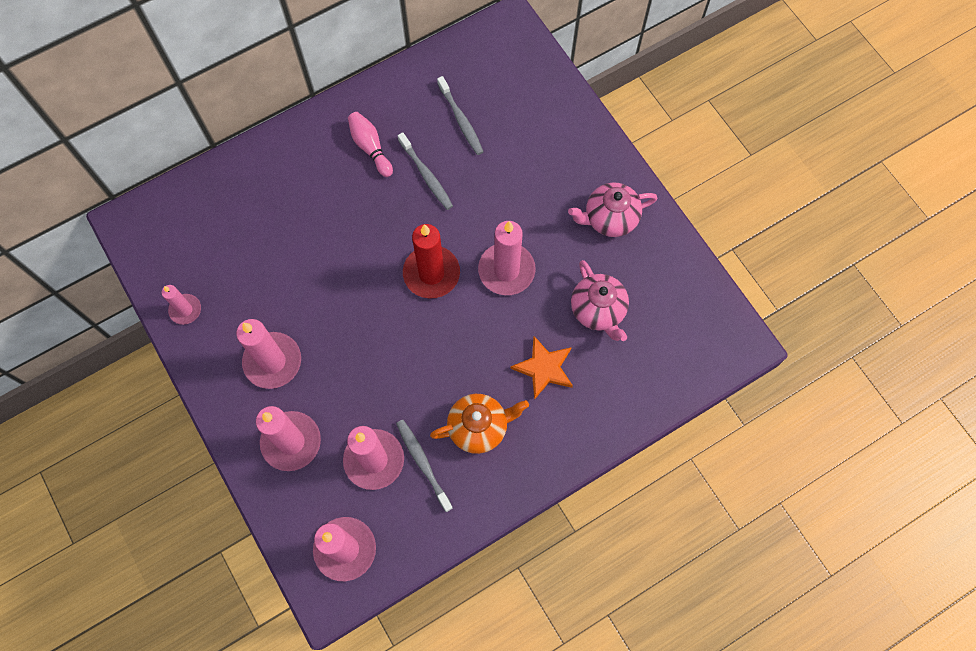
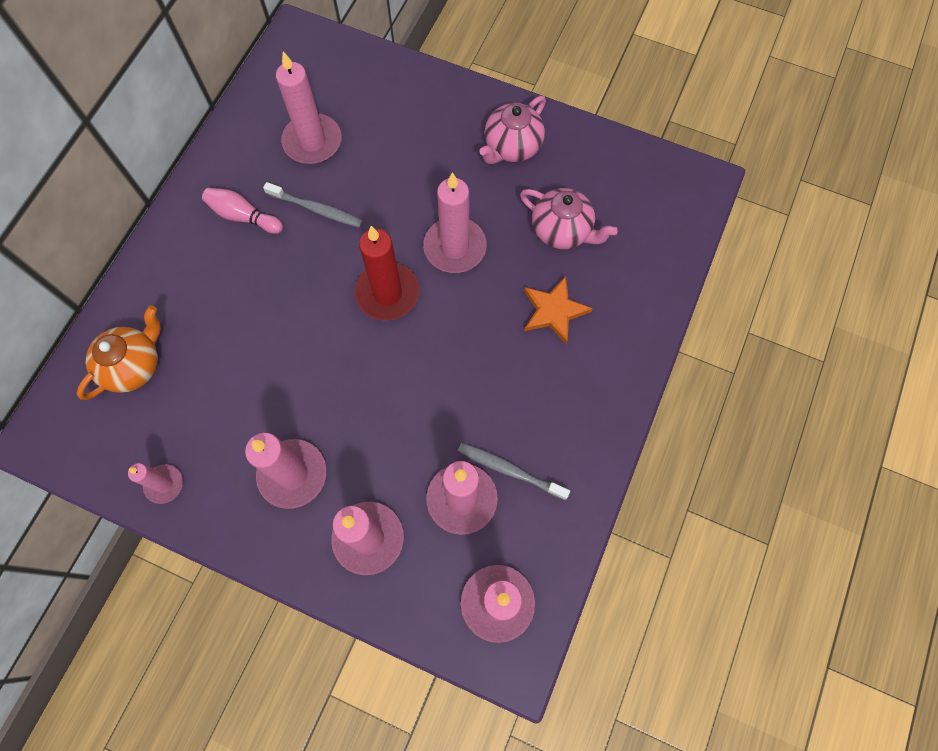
camera: 35 degrees left, 0 degrees up
orange teapot [430,394,529,454] -> orange teapot moved to [77,306,161,400]
grey toothbrush [437,76,484,155] -> pink candle [276,51,341,164]

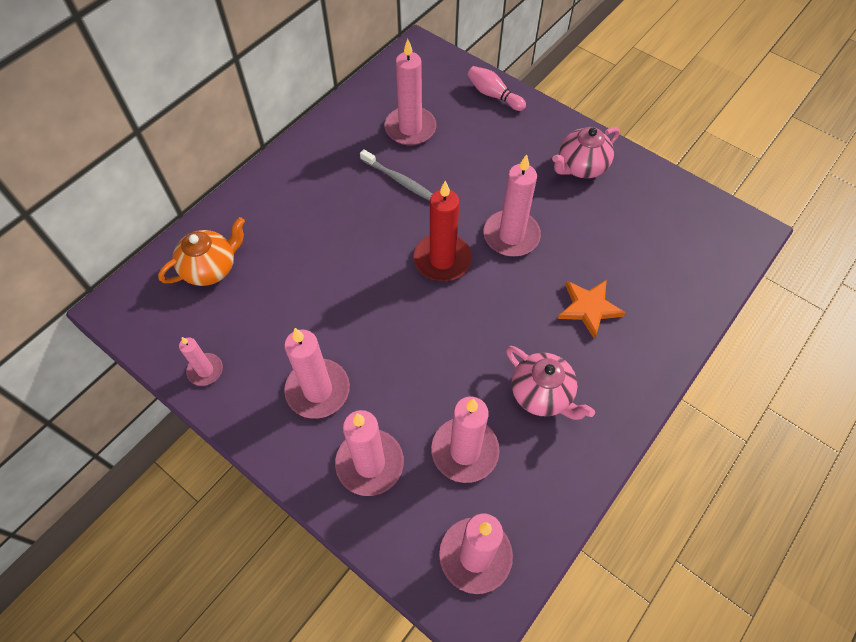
camera: 15 degrees right, 10 degrees down
pink bowling pin [202,188,283,234] -> pink bowling pin moved to [468,66,526,111]
grey toothbrush [458,443,570,500] -> none
pink teapot [520,188,618,249] -> pink teapot moved to [506,346,595,420]

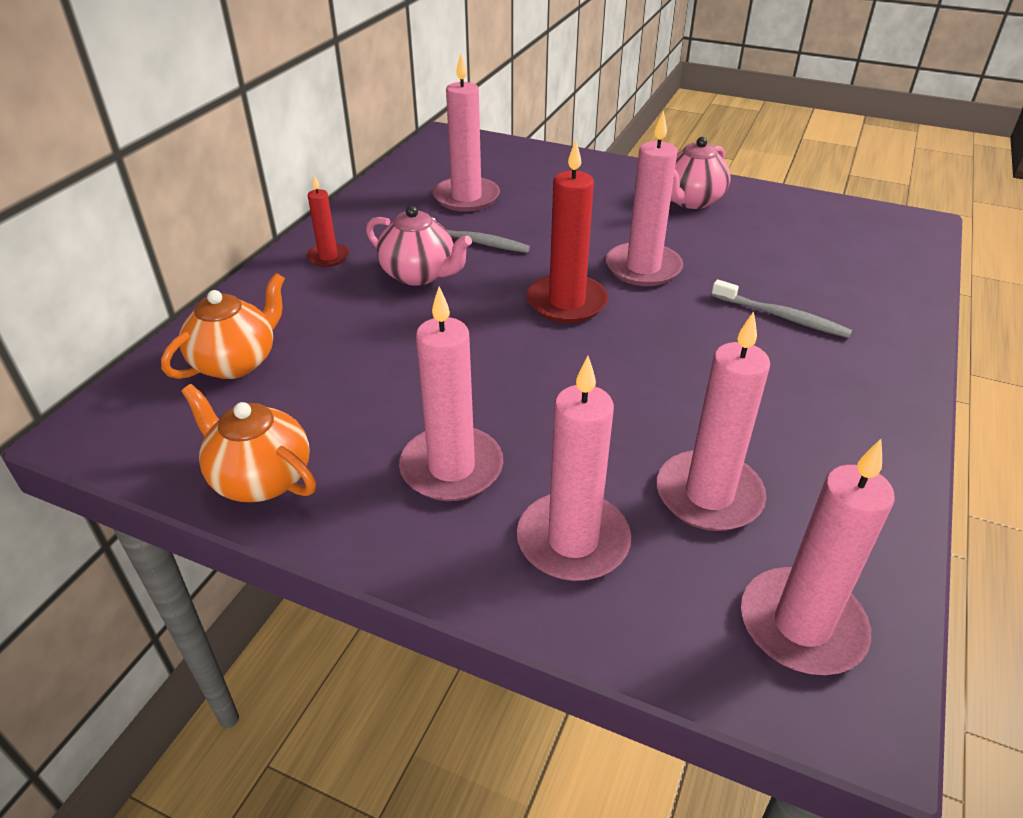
camera: 15 degrees left, 20 degrees down
pink candle [179,337,223,386] -> orange teapot [181,384,316,502]
pink bowling pin [468,66,526,111] -> none
pink teapot [506,346,595,420] -> pink teapot moved to [366,205,472,286]
orange star [558,280,626,339] -> grey toothbrush [712,279,852,338]
none -> red candle [306,175,349,267]

